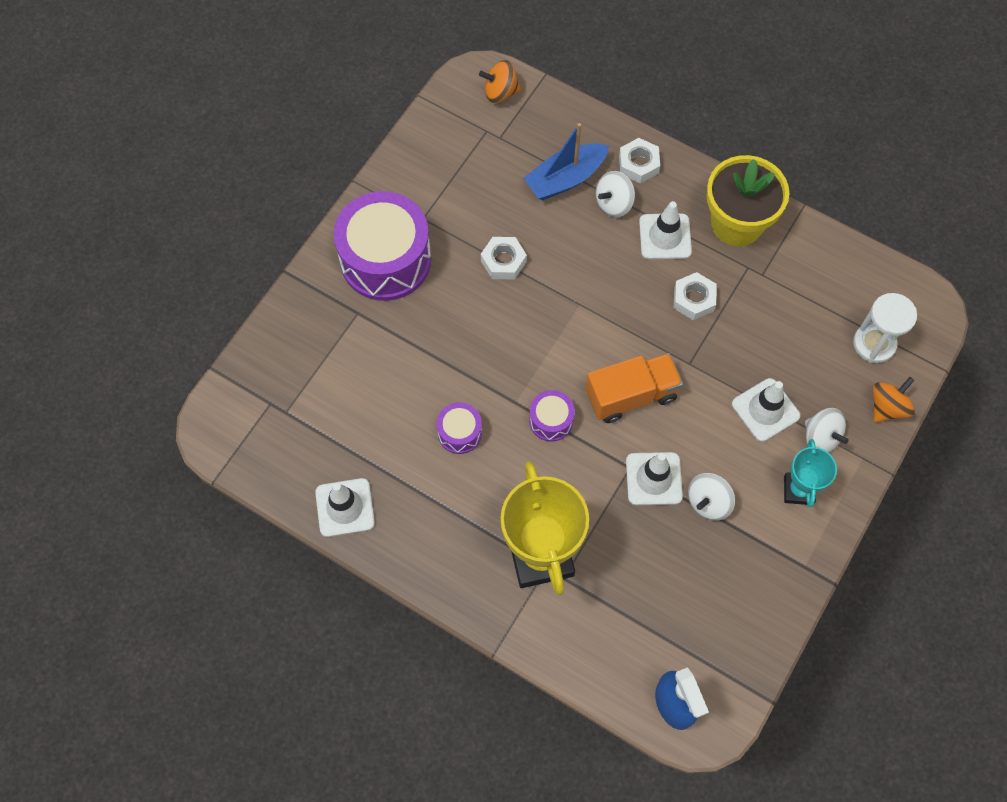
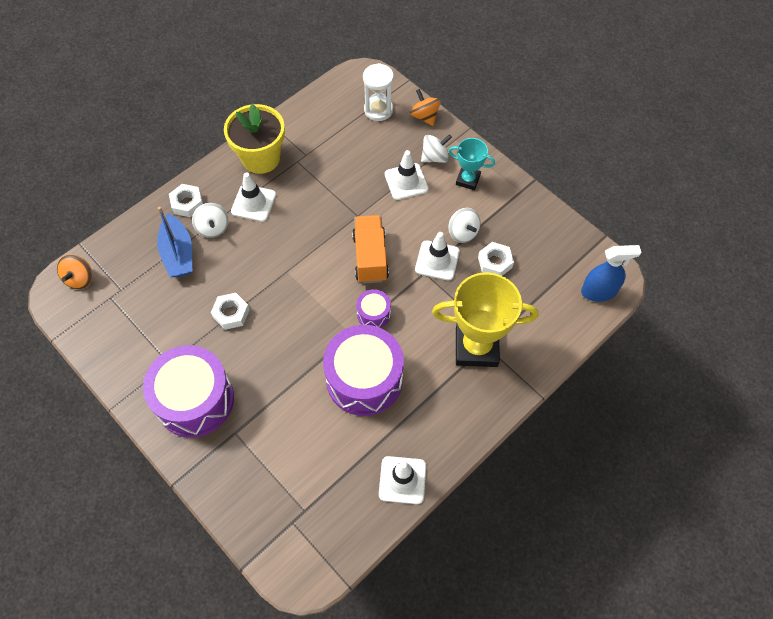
camera: 75 degrees left, 5 degrees down
purple drum [437,402,482,454] -> purple drum [323,325,404,416], size x2.17
white nut [674,272,717,320] -> white nut moved to [478,242,514,276]

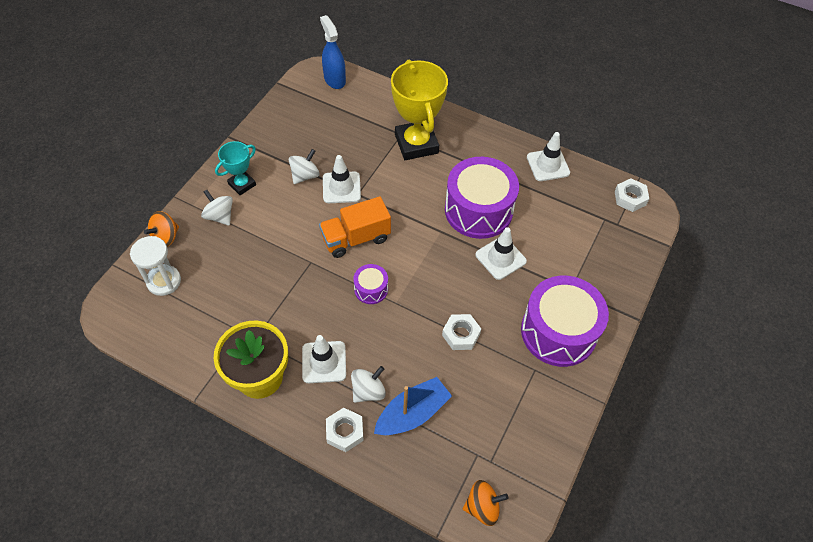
camera: 110 degrees left, 5 degrees down
purple drum [356,289,391,328] -> purple drum moved to [353,264,388,304]
white traffic cone [385,150,429,200] -> white traffic cone moved to [475,227,527,280]
turquoise trophy [448,138,495,190] -> turquoise trophy turned 45 degrees clockwise [215,141,256,195]
white nut [478,242,514,276] -> white nut moved to [615,179,649,212]

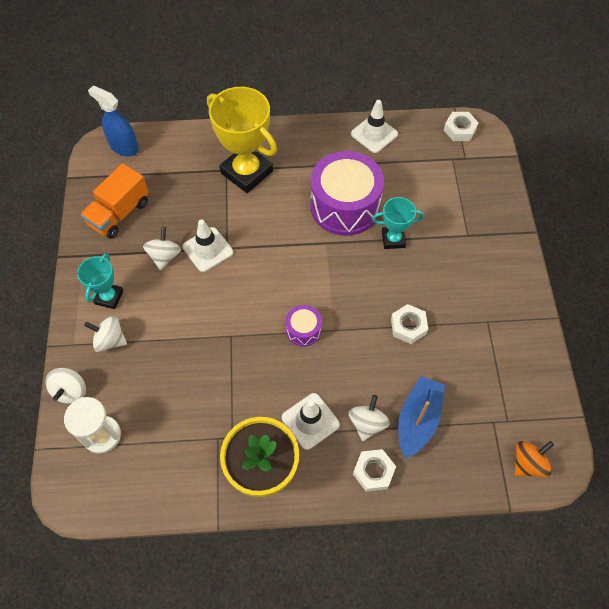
camera: 30 degrees left, 5 degrees up
orange spinning top [144,211,179,247] -> white spinning top [46,368,86,404]
orange truck [319,196,391,258] -> orange truck moved to [80,163,149,239]
white traffic cone [475,227,527,280] -> turquoise trophy [372,197,424,249]
purple drum [521,276,609,367] -> none

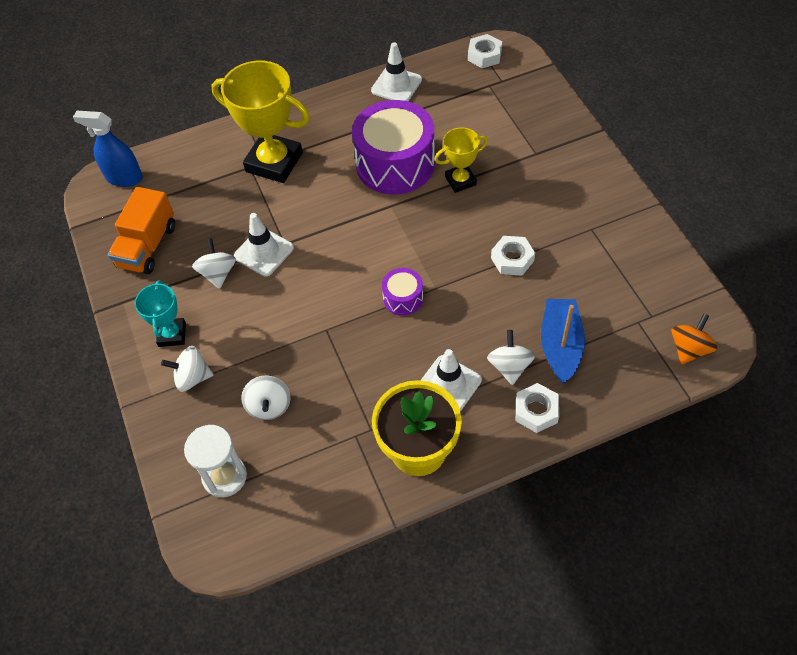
camera: 15 degrees left, 5 degrees down
white spinning top [46,368,86,404] -> white spinning top moved to [241,375,290,420]
turquoise trophy [372,197,424,249] -> yellow trophy [434,127,488,193]

